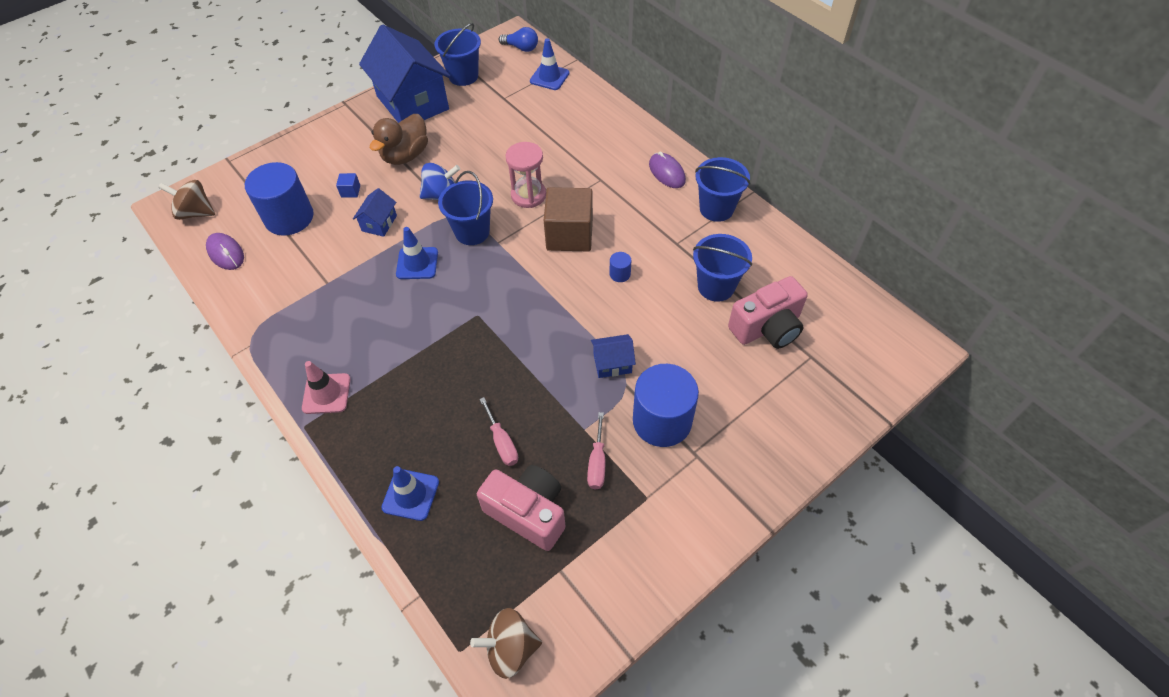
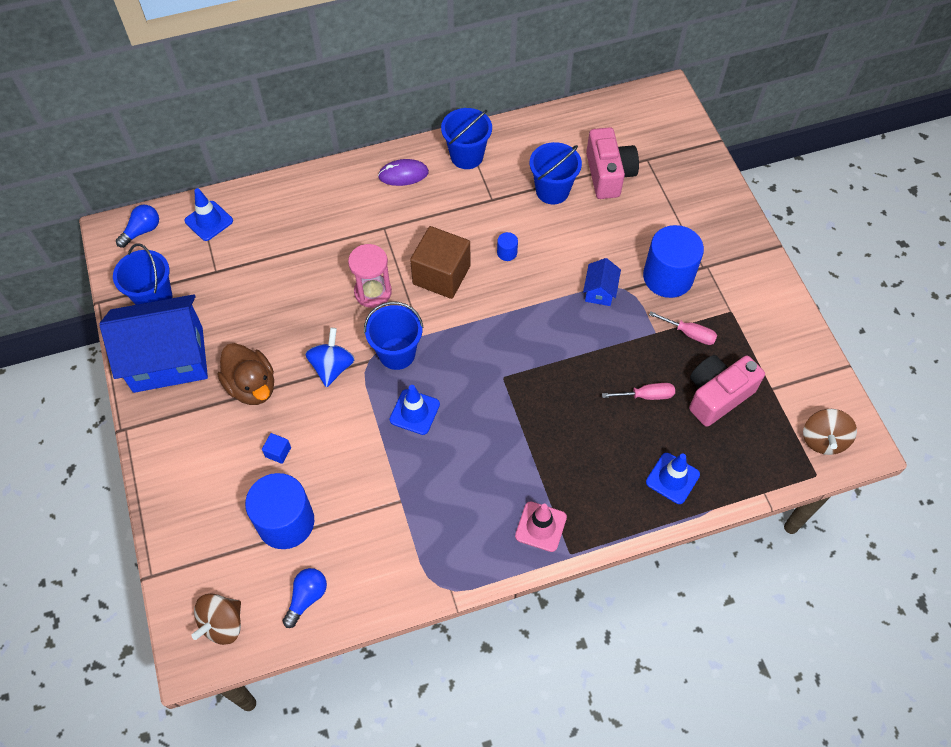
camera: 70 degrees left, 5 degrees up
purple mouse [206,233,244,270] -> blue light bulb [283,568,327,628]
blue house [353,188,397,237] -> none

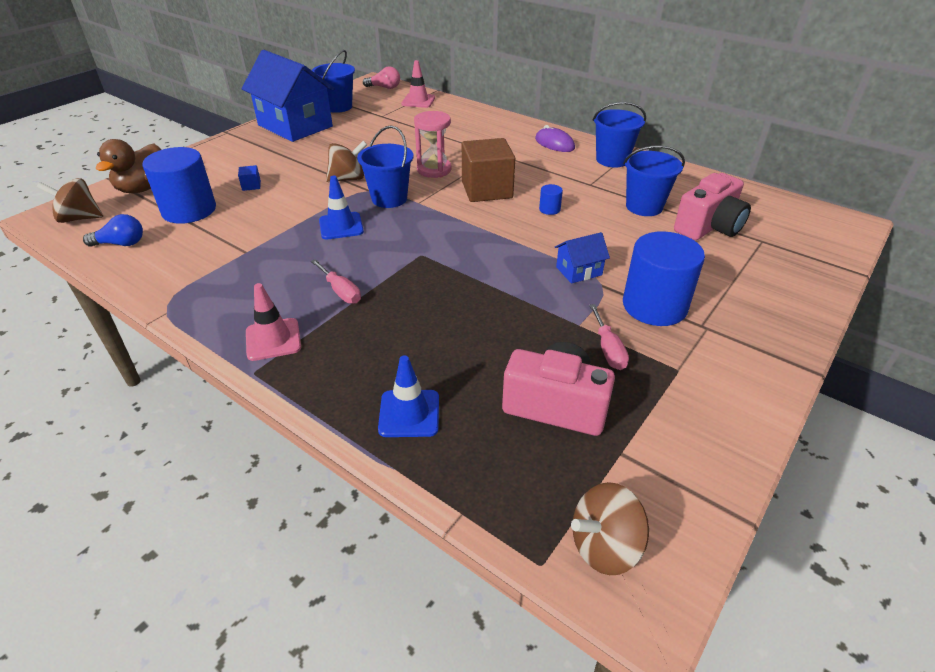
camera: 55 degrees right, 20 degrees down
blue light bulb [116,205,159,248] -> pink light bulb [363,66,400,89]
blue traffic cone [185,188,233,241] -> pink traffic cone [401,60,435,108]
brown duck [217,343,274,405] -> brown duck moved to [96,139,161,193]
blue spinning top [305,328,355,387] -> brown spinning top [326,141,367,182]
pink screwdriver [602,383,675,400] -> pink screwdriver moved to [311,259,361,304]

